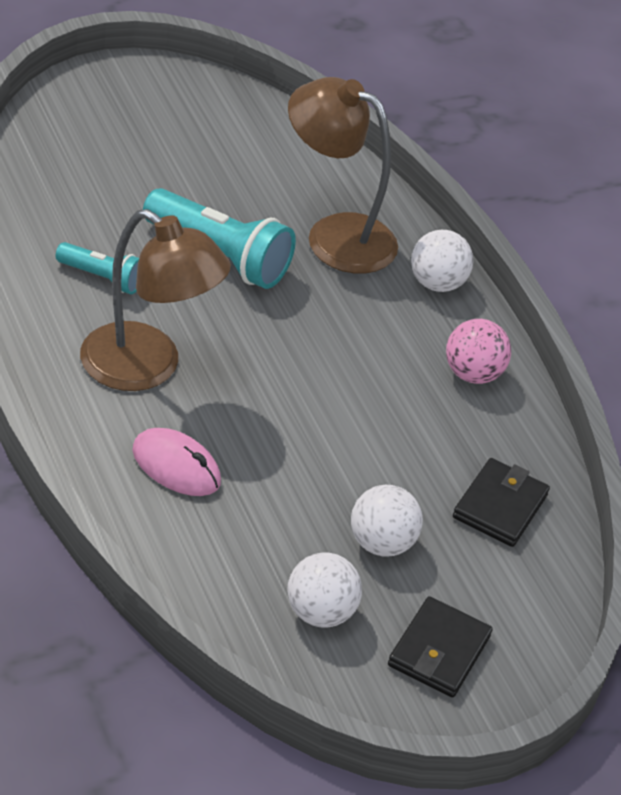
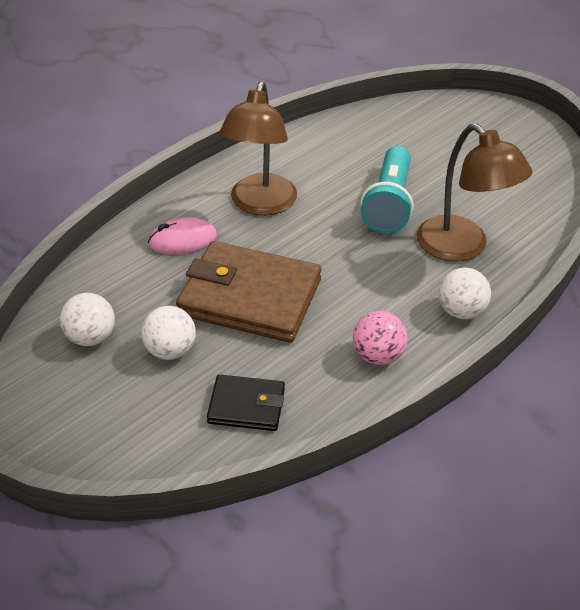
camera: 75 degrees right, 0 degrees up
turquoise flashlight [56,242,139,294] -> none
pink mouse [132,428,221,496] -> pink mouse turned 60 degrees clockwise [148,217,217,254]
brown lamp [288,77,398,274] -> brown lamp turned 135 degrees clockwise [416,123,532,262]
black wallet [388,596,493,697] -> none
none -> brown wallet [176,241,321,343]

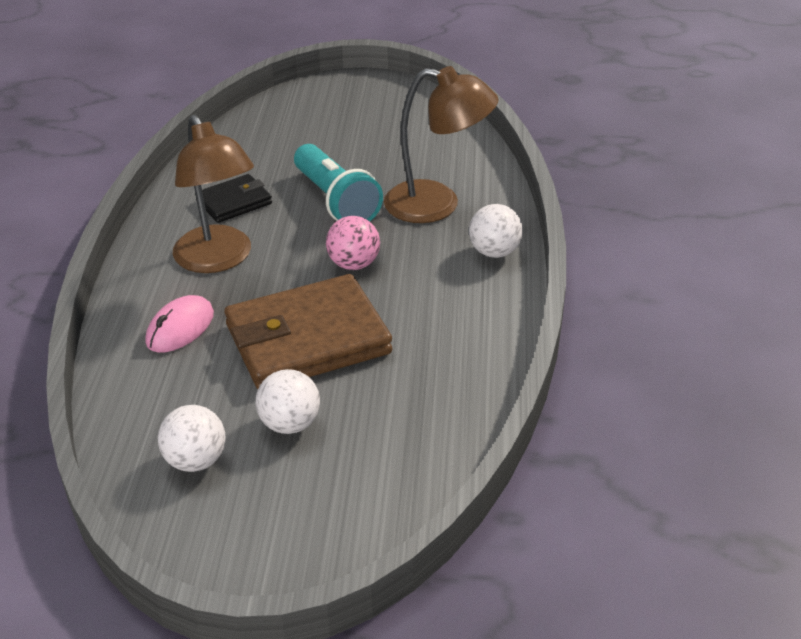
camera: 40 degrees left, 5 degrees down
black wallet [207,374,285,431] -> black wallet moved to [195,174,272,223]
pink ball [353,311,407,365] -> pink ball moved to [326,216,380,270]

